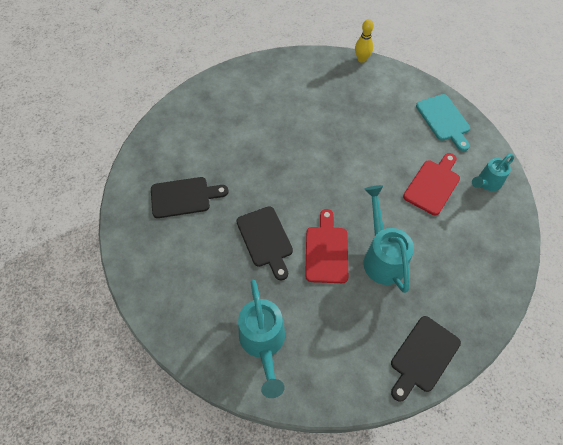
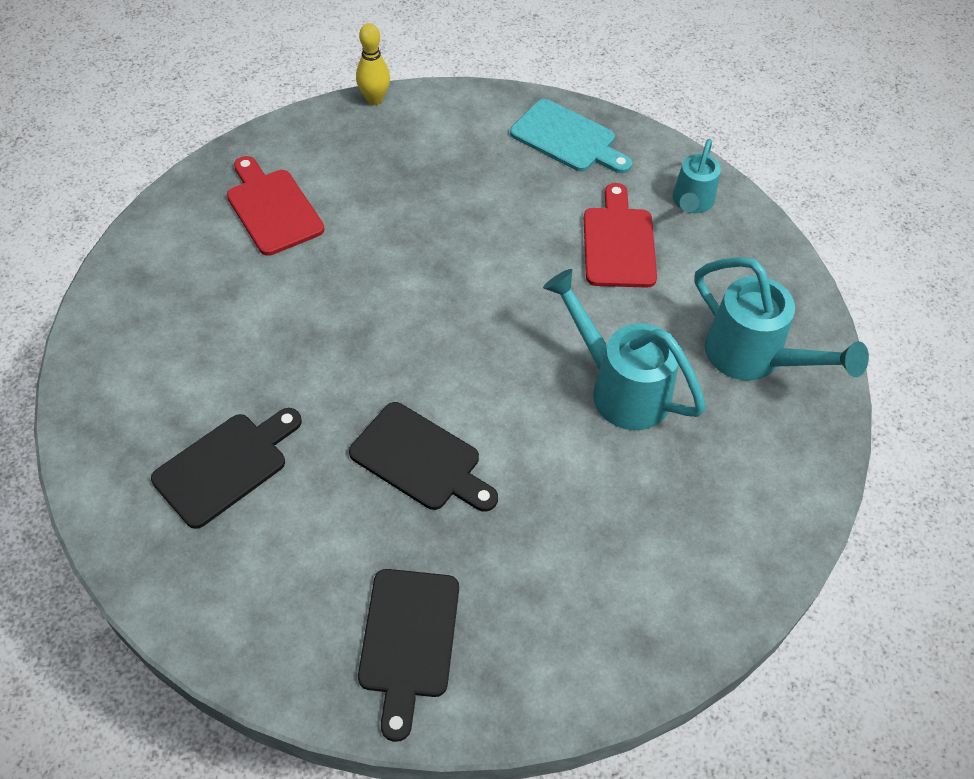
camera: 35 degrees left, 5 degrees down
turquoise watering can [238,280,285,398] -> turquoise watering can moved to [695,257,869,380]
red cutting board [305,209,348,283] -> red cutting board moved to [227,156,324,256]
black cutting board [391,316,461,402] -> black cutting board moved to [358,569,459,742]

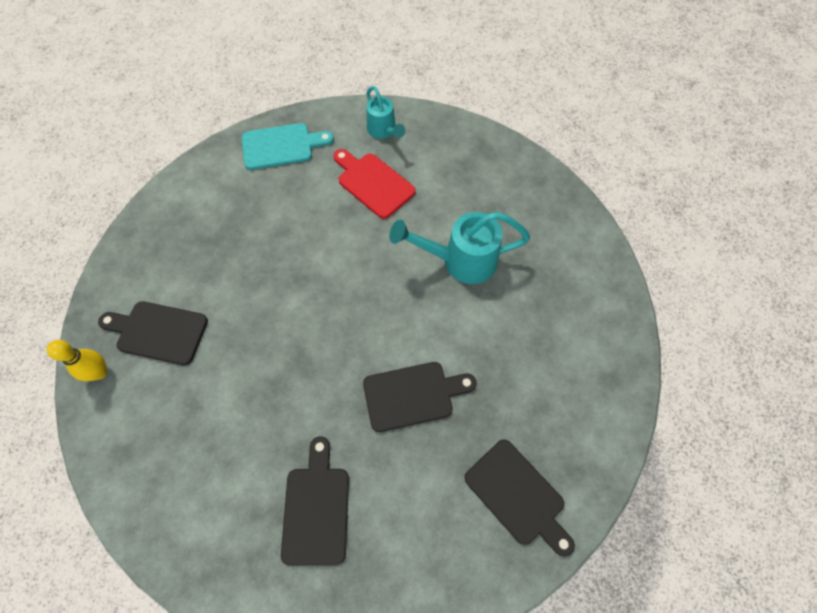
camera: 45 degrees left, 10 degrees up
red cutting board [227,156,324,256] -> black cutting board [98,301,208,365]
yellow bowling pin [356,23,390,105] -> yellow bowling pin moved to [47,340,108,381]
turquoise watering can [695,257,869,380] -> none

